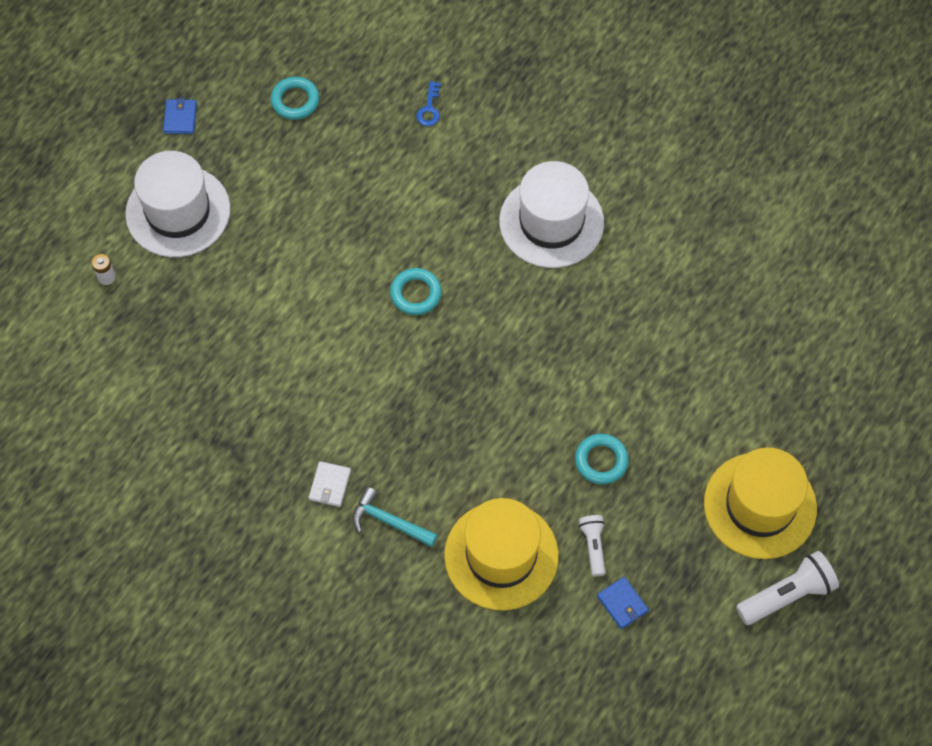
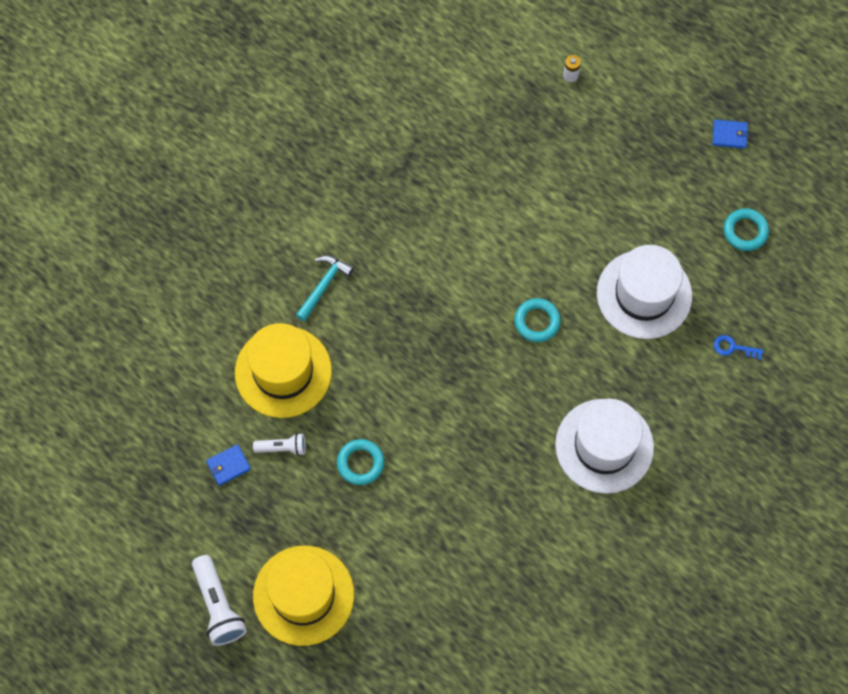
camera: 95 degrees right, 5 degrees up
white hat [125,151,230,257] -> white hat moved to [597,245,692,339]
white wallet [309,461,351,507] -> none

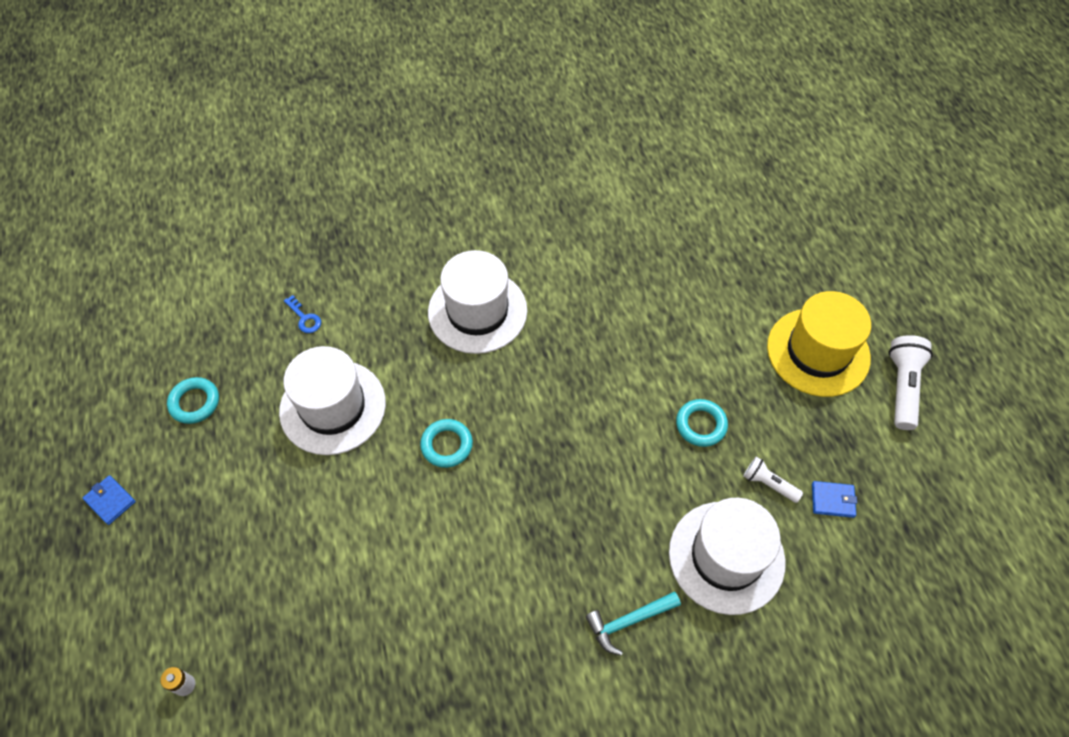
camera: 145 degrees left, 10 degrees down
yellow hat [235,323,332,418] -> white hat [669,498,785,615]

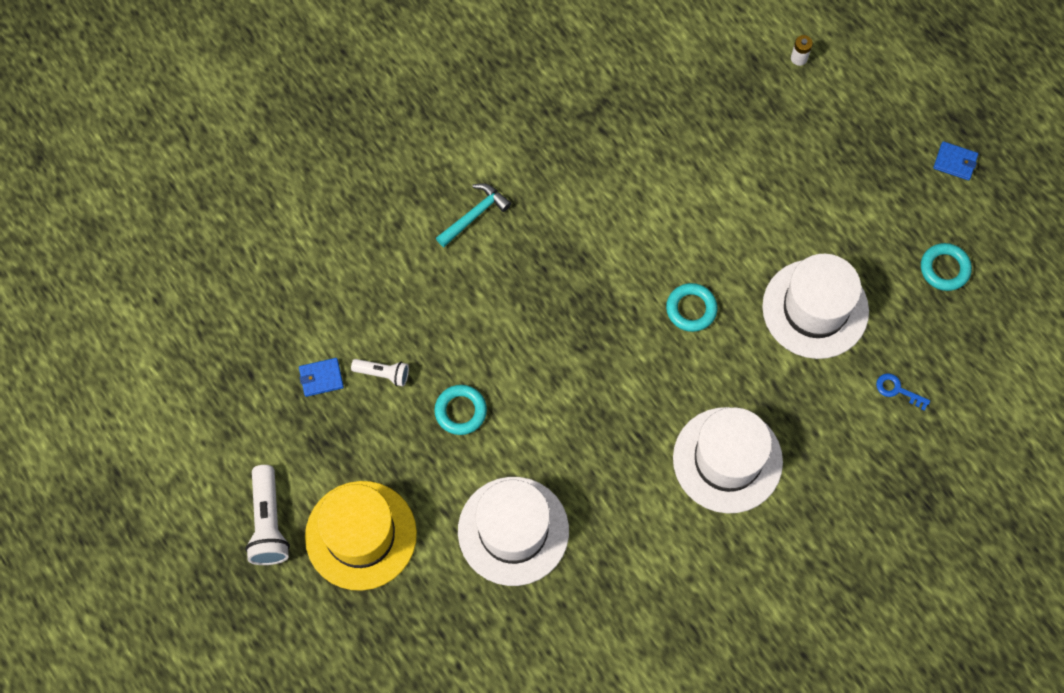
camera: 160 degrees right, 10 degrees up
white hat [669,498,785,615] -> white hat moved to [458,477,569,586]

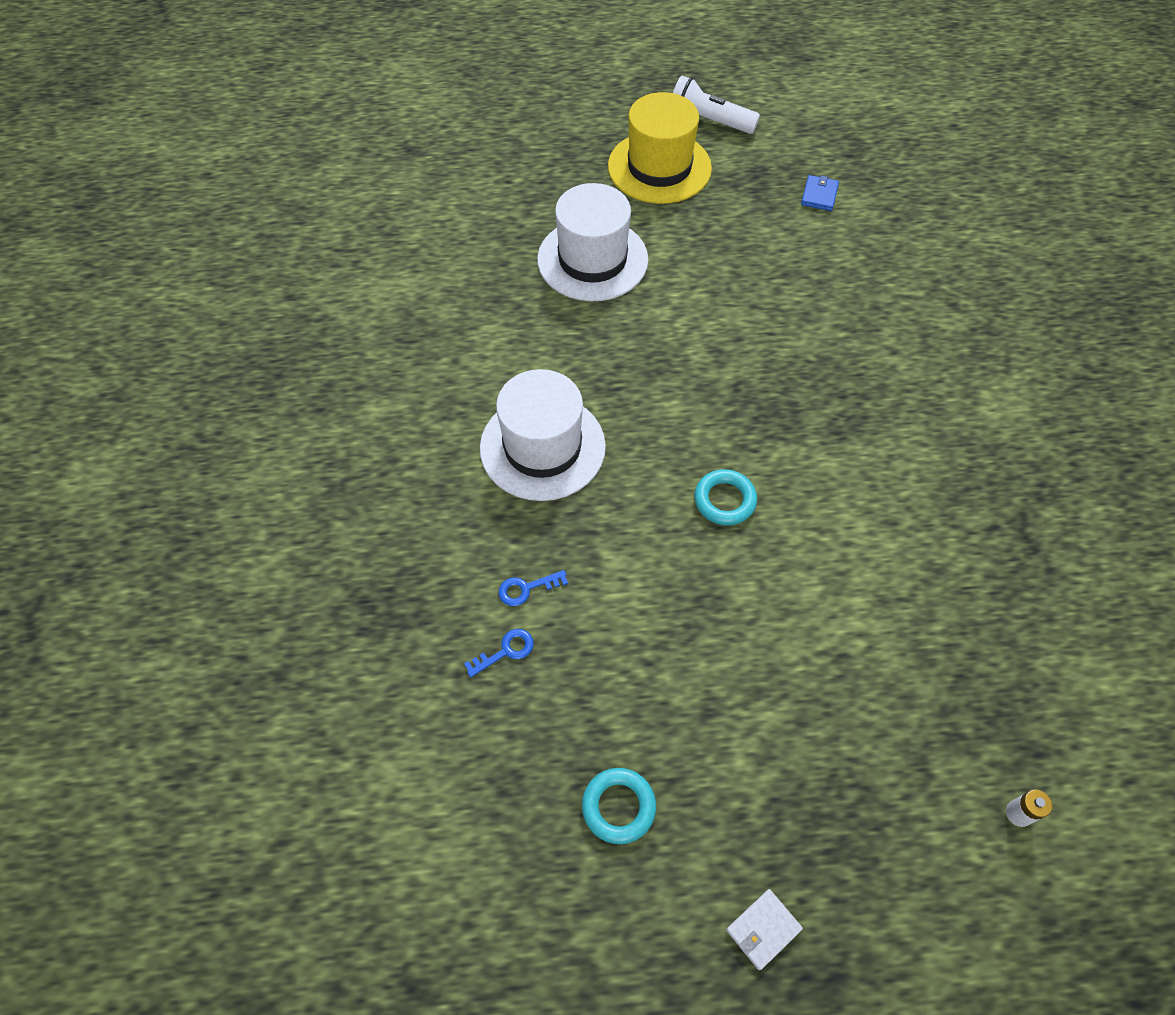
camera: 120 degrees right, 10 degrees down
white flashlight [351,359,409,386] -> none
turquoise ring [434,385,487,435] -> none
turquoise hammer [436,183,511,247] -> none
white hat [762,254,869,359] -> none
blue wallet [933,141,978,180] -> white wallet [726,889,803,970]
none -> blue key [498,570,568,606]

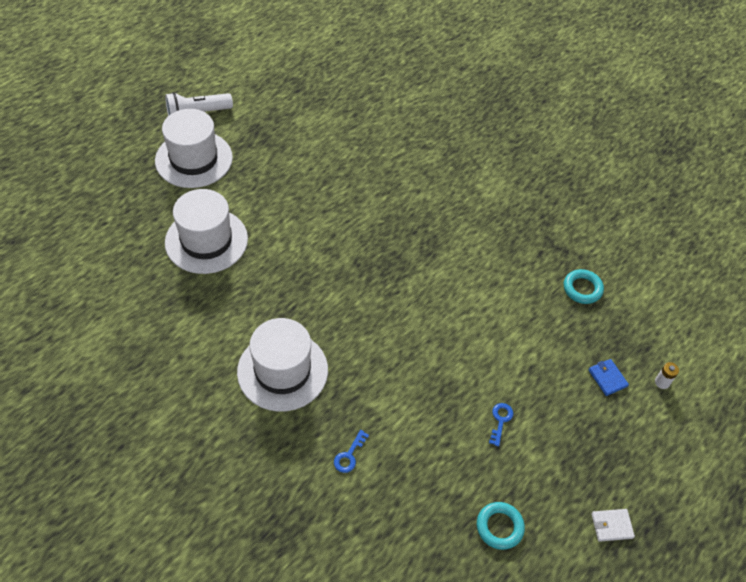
camera: 45 degrees left, 5 degrees down
blue key [464,629,534,677] -> blue key moved to [489,403,514,447]
yellow hat [608,92,712,204] -> white hat [155,109,233,188]
turquoise ring [694,469,757,525] -> turquoise ring moved to [564,269,604,304]
white wallet [726,889,803,970] -> white wallet turned 75 degrees clockwise [591,509,635,542]
blue wallet [801,175,839,211] -> blue wallet moved to [589,359,629,396]

